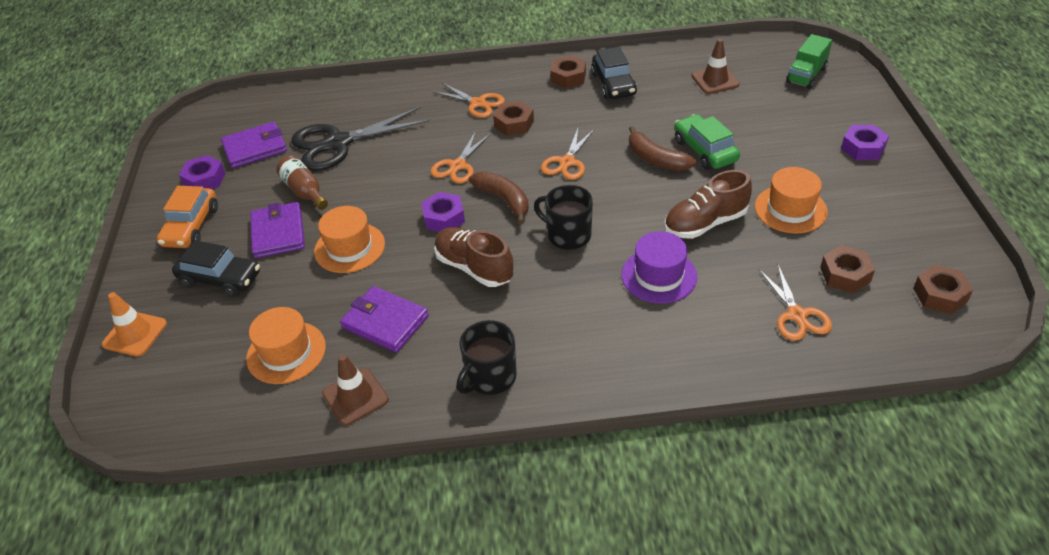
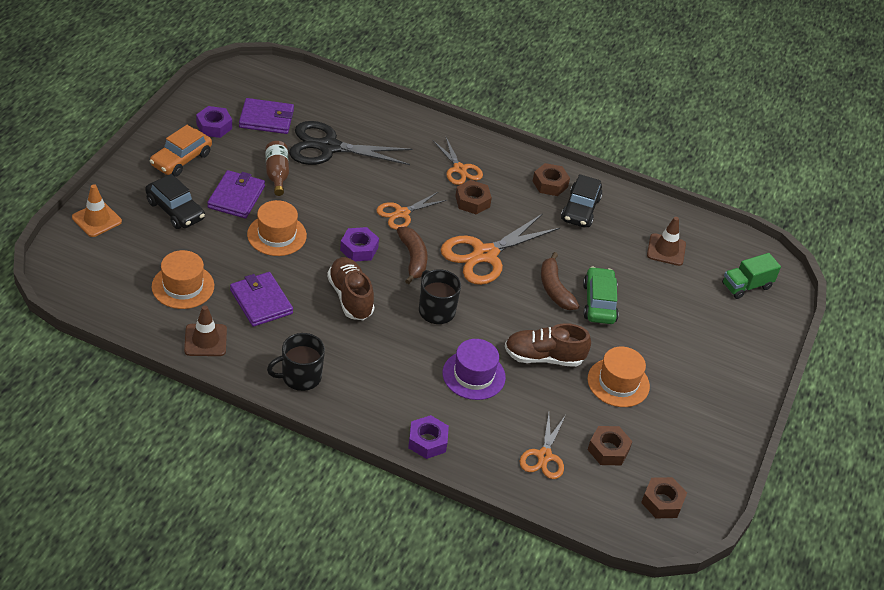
camera: 20 degrees right, 0 degrees up
orange scissors [541,129,594,180] -> orange scissors [441,213,560,285], size x1.72
purple nut [841,125,889,160] -> purple nut moved to [408,415,449,459]

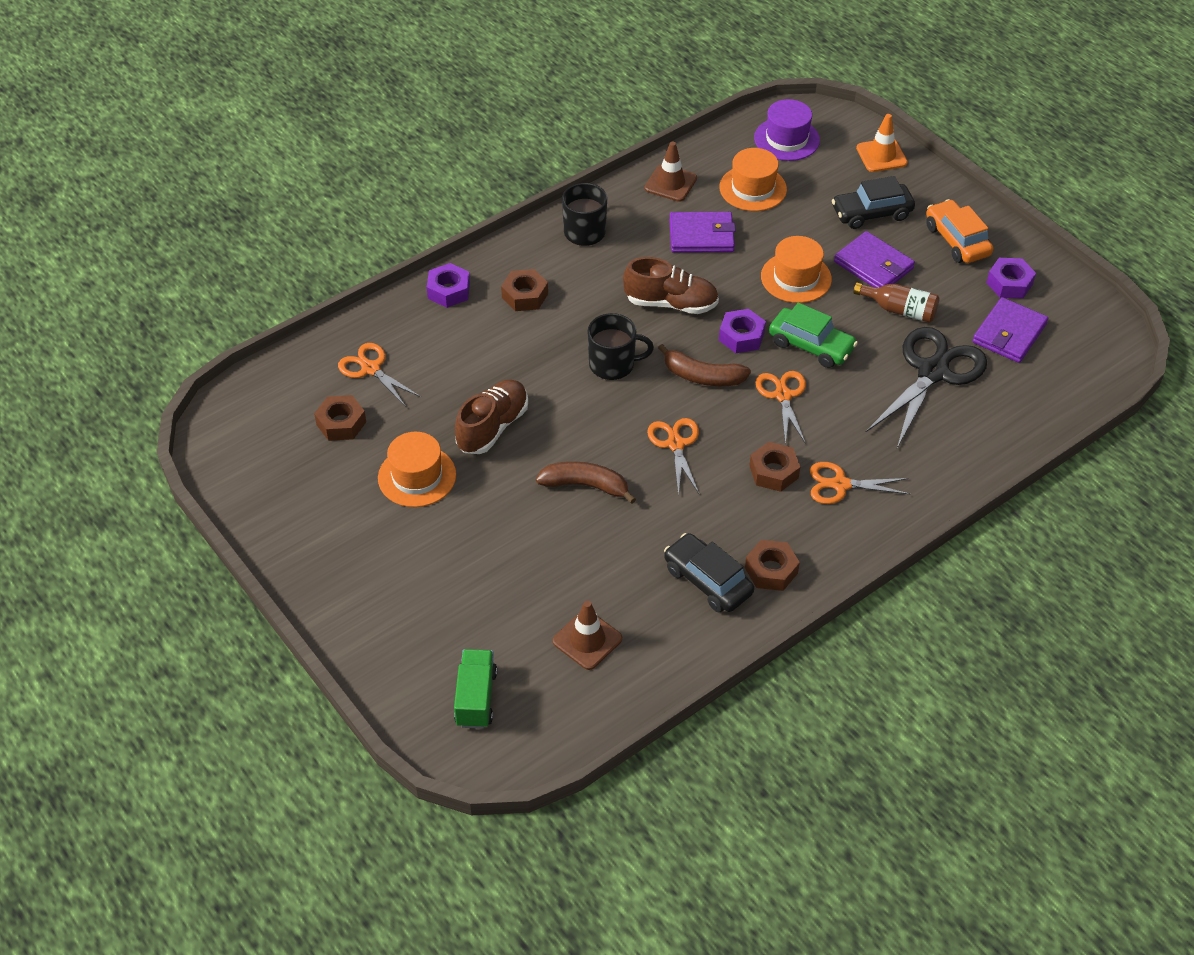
camera: 125 degrees right, 5 degrees up
orange scissors [441,213,560,285] -> orange scissors [647,418,699,496], size x0.58
purple hat [442,339,506,400] -> purple hat moved to [754,99,820,161]
green car [583,267,619,324] -> green car moved to [769,303,858,368]
brown nut [641,477,687,518] -> brown nut moved to [501,269,548,311]

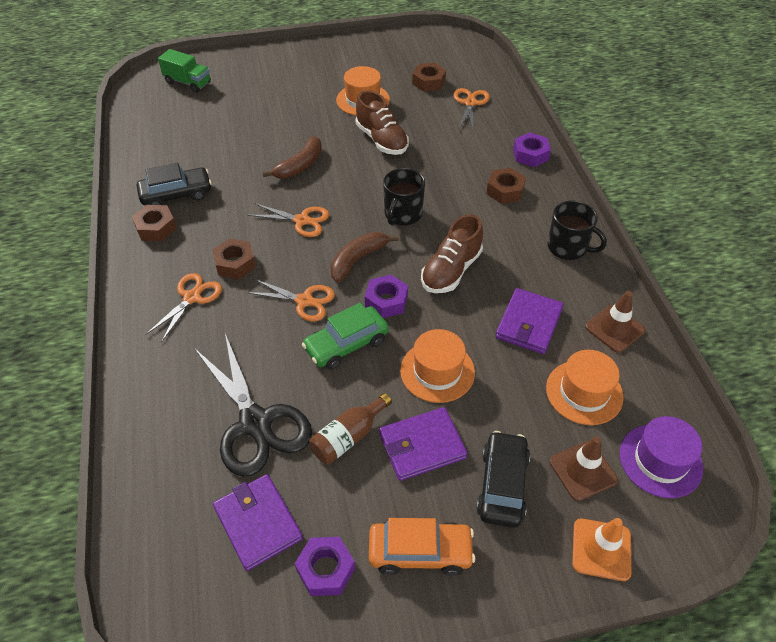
camera: 115 degrees right, 0 degrees up
orange scissors [338,343,421,407] -> orange scissors turned 60 degrees counterclockwise [454,88,490,130]
brown traffic cone [553,601,622,670] -> brown traffic cone moved to [550,436,618,501]

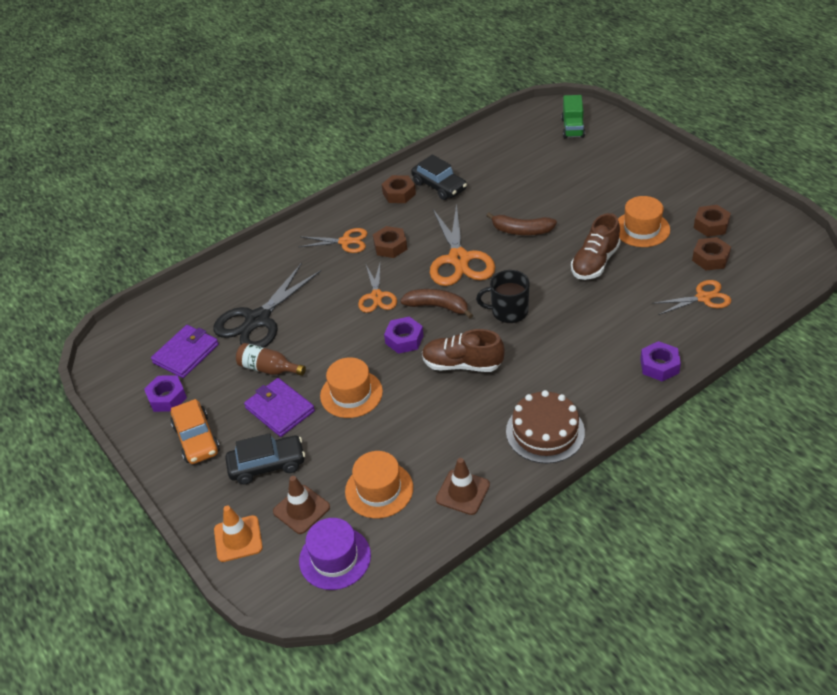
camera: 70 degrees right, 5 degrees down
orange scissors [248,203,329,237] -> orange scissors [430,203,495,286], size x1.72
green car [302,303,389,369] -> none
brown nut [486,168,526,204] -> brown nut moved to [694,205,731,237]
purple wallet [495,288,564,354] -> none
black mug [547,201,607,260] -> brown cake [506,390,585,464]

